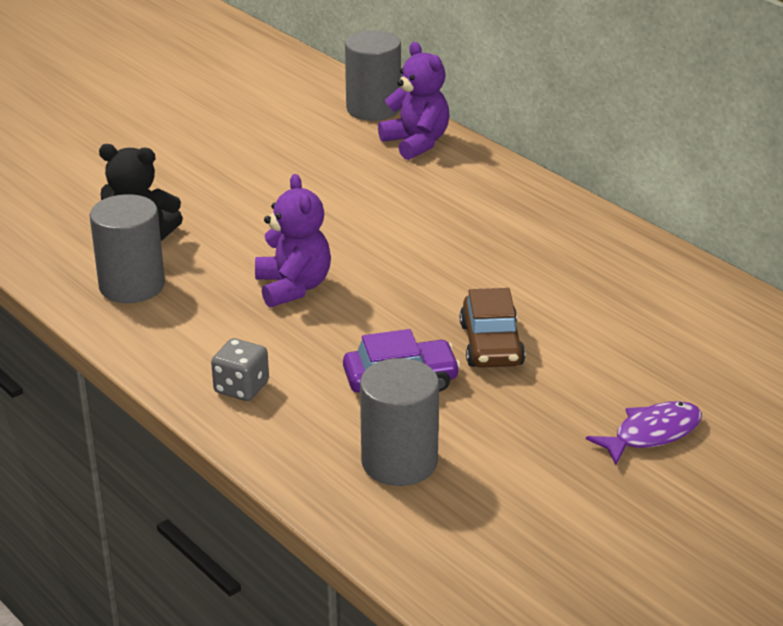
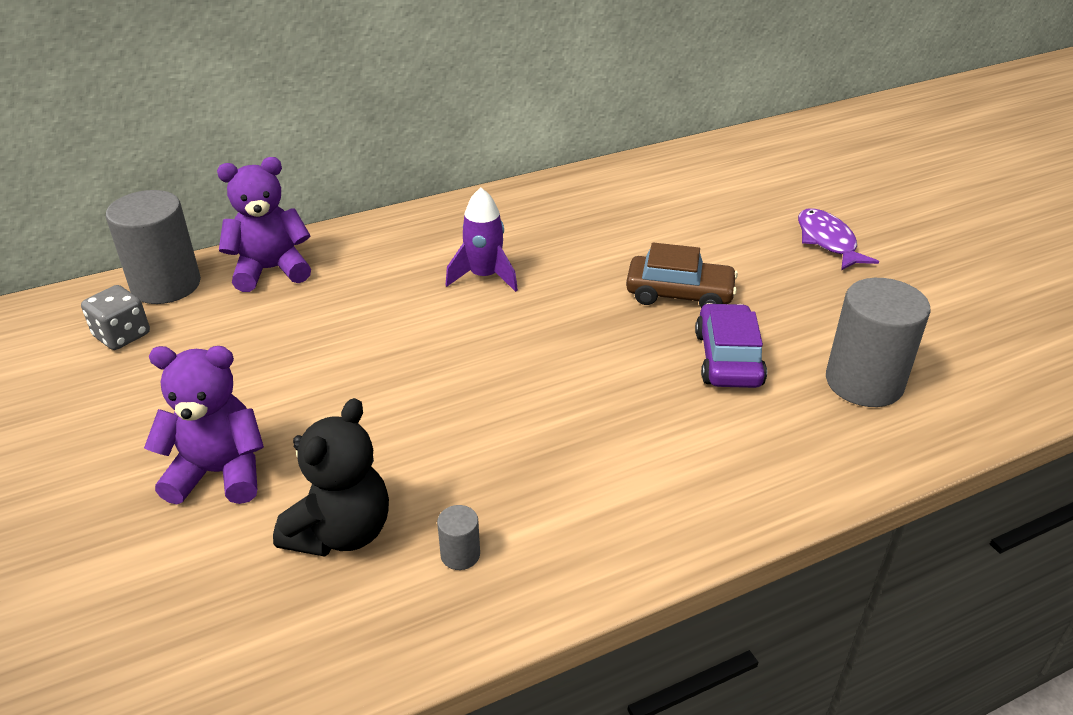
camera: 75 degrees left, 5 degrees up
grey cylinder [90,194,165,303] -> grey cylinder [437,505,480,570], size x0.43
grey dice [211,338,269,401] -> grey dice moved to [81,285,150,350]
purple teddy bear [255,174,331,308] -> purple teddy bear moved to [144,346,264,504]
none -> purple rocket [446,188,518,292]

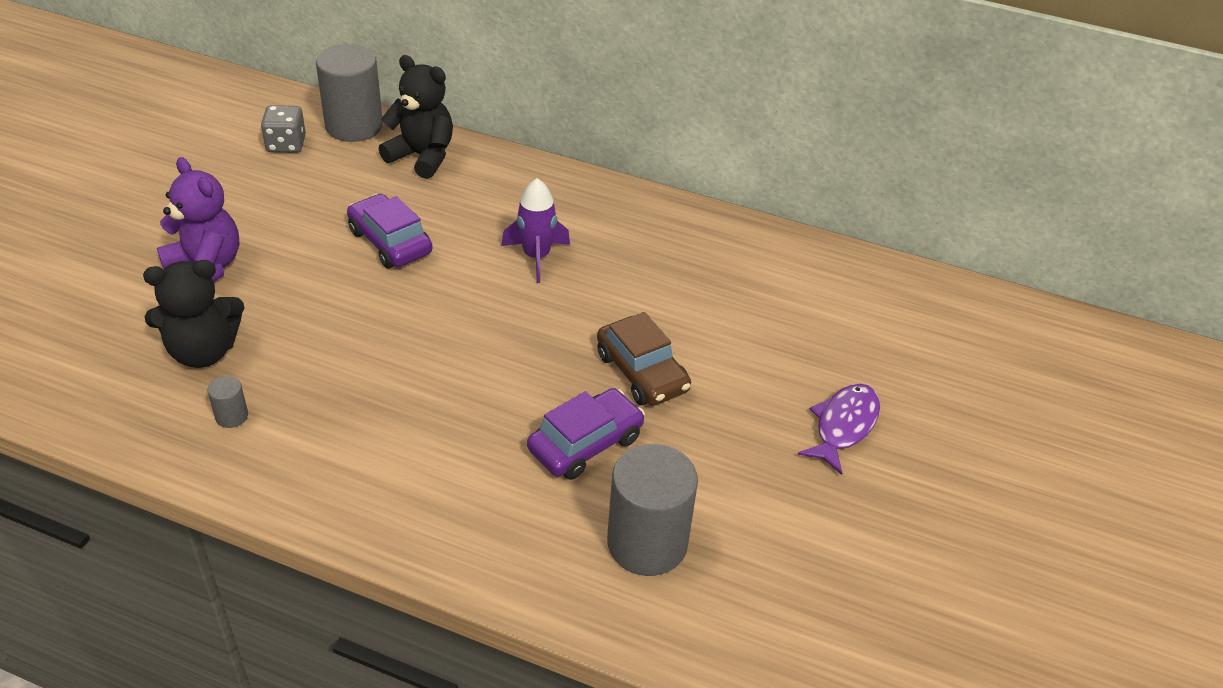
camera: 45 degrees right, 5 degrees up
purple teddy bear [217,157,311,292] -> black teddy bear [379,55,453,179]
none -> purple car [347,194,432,268]

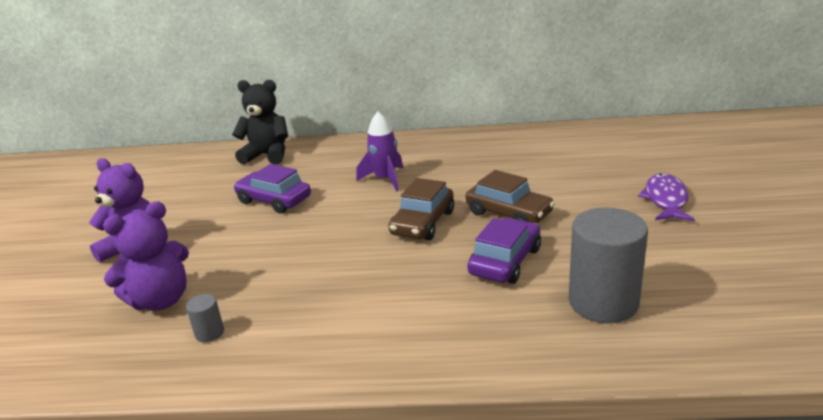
camera: 15 degrees left, 15 degrees down
black teddy bear [143,260,244,368] -> purple teddy bear [103,201,189,311]
grey dice [261,105,306,153] -> none
grey cylinder [316,44,383,142] -> none
none -> brown car [388,178,454,240]

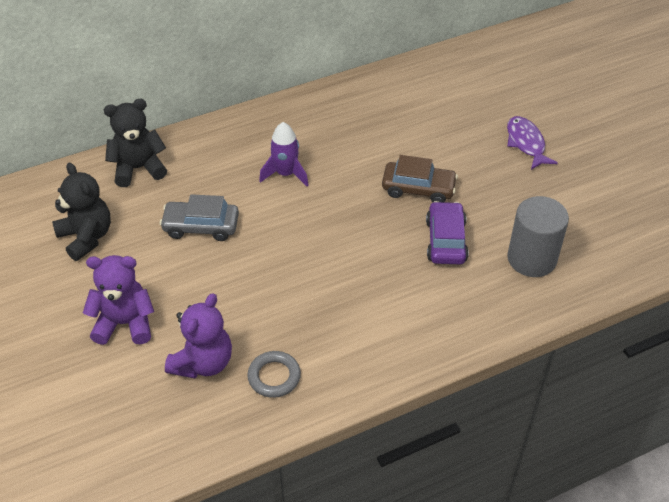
camera: 30 degrees left, 20 degrees up
grey cylinder [186,294,224,342] -> grey ring [247,351,301,398]
purple car [234,164,311,213] -> grey car [160,194,239,241]
brown car [388,178,454,240] -> none
none -> black teddy bear [52,163,111,261]

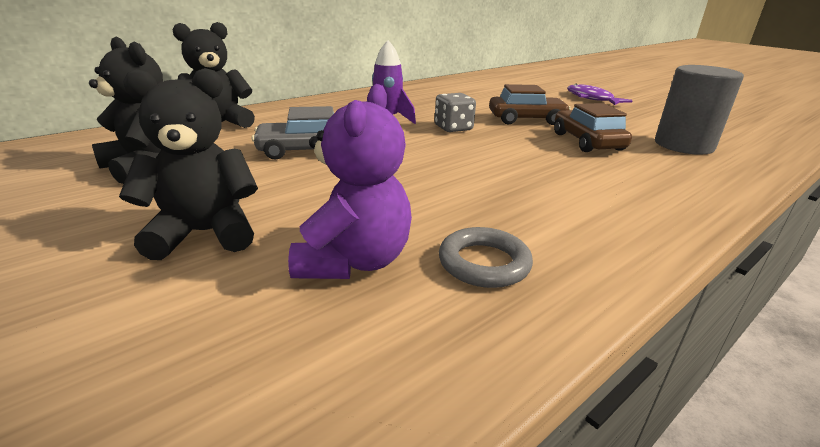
camera: 15 degrees left, 20 degrees down
purple teddy bear [83,255,154,345] -> black teddy bear [119,68,258,260]
purple car [426,201,469,264] -> brown car [554,103,632,152]
none -> grey dice [435,93,476,132]

